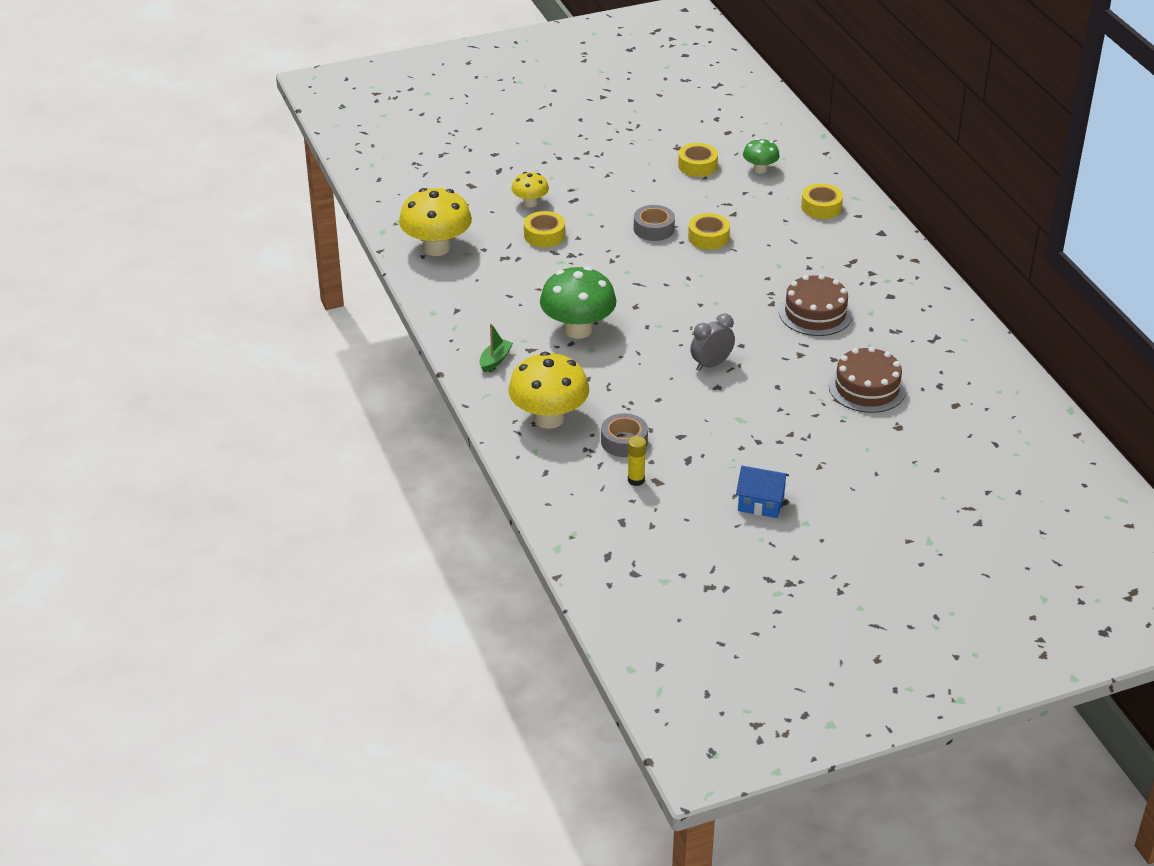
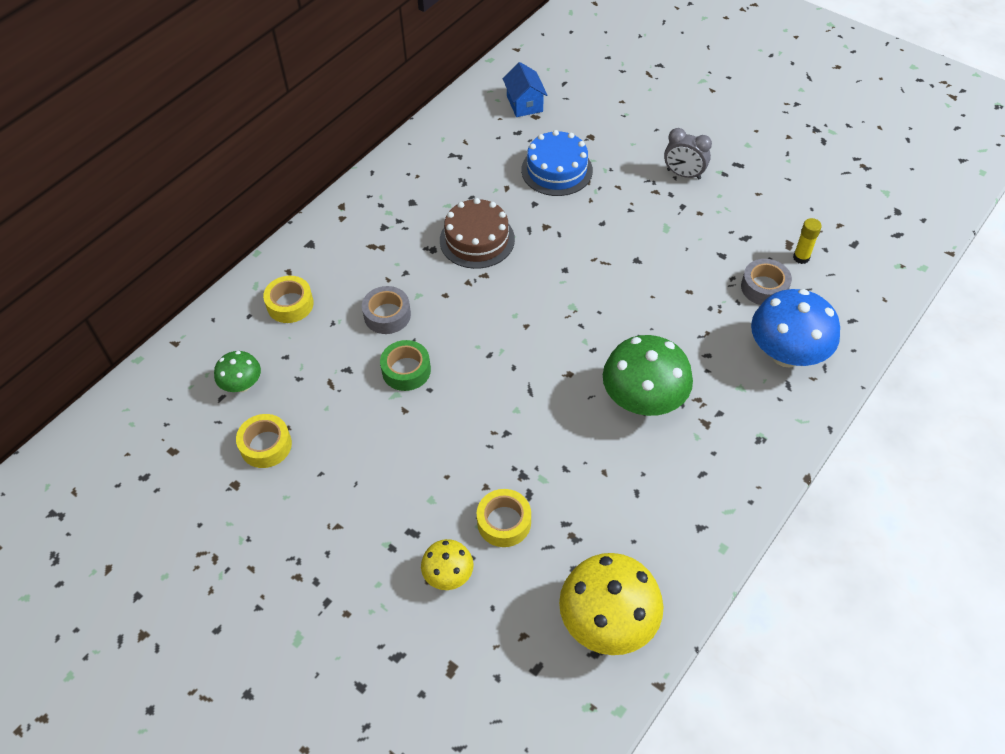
camera: 120 degrees left, 15 degrees up
green boat [479,323,513,372] -> none
yellow mushroom [508,352,589,429] -> blue mushroom [751,289,840,367]
grey tape [634,205,675,241] -> grey tape moved to [362,286,411,334]
yellow tape [688,213,730,250] -> green tape [380,340,431,391]
grey clock [690,314,735,371] -> grey clock moved to [664,128,712,179]
blue house [736,466,789,518] -> blue house moved to [503,62,548,117]
brown cake [829,347,906,413] -> blue cake [521,130,593,196]

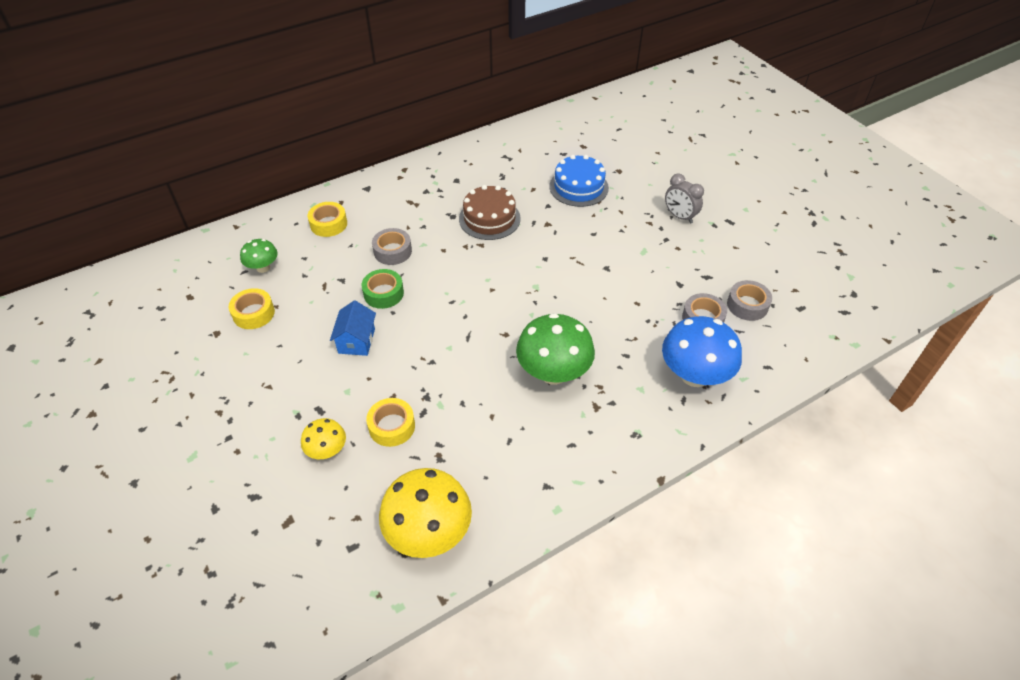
camera: 20 degrees right, 5 degrees down
blue house [503,62,548,117] -> blue house moved to [330,300,376,356]
yellow glue stick [793,218,822,264] -> grey tape [727,280,772,321]

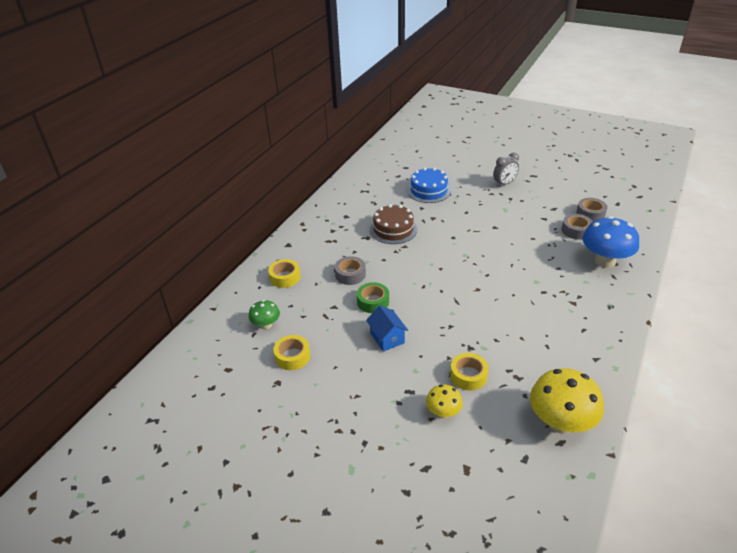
camera: 30 degrees left, 10 degrees down
green mushroom [516,313,595,385] -> none
grey clock [665,173,704,224] -> grey clock turned 45 degrees counterclockwise [493,152,519,187]

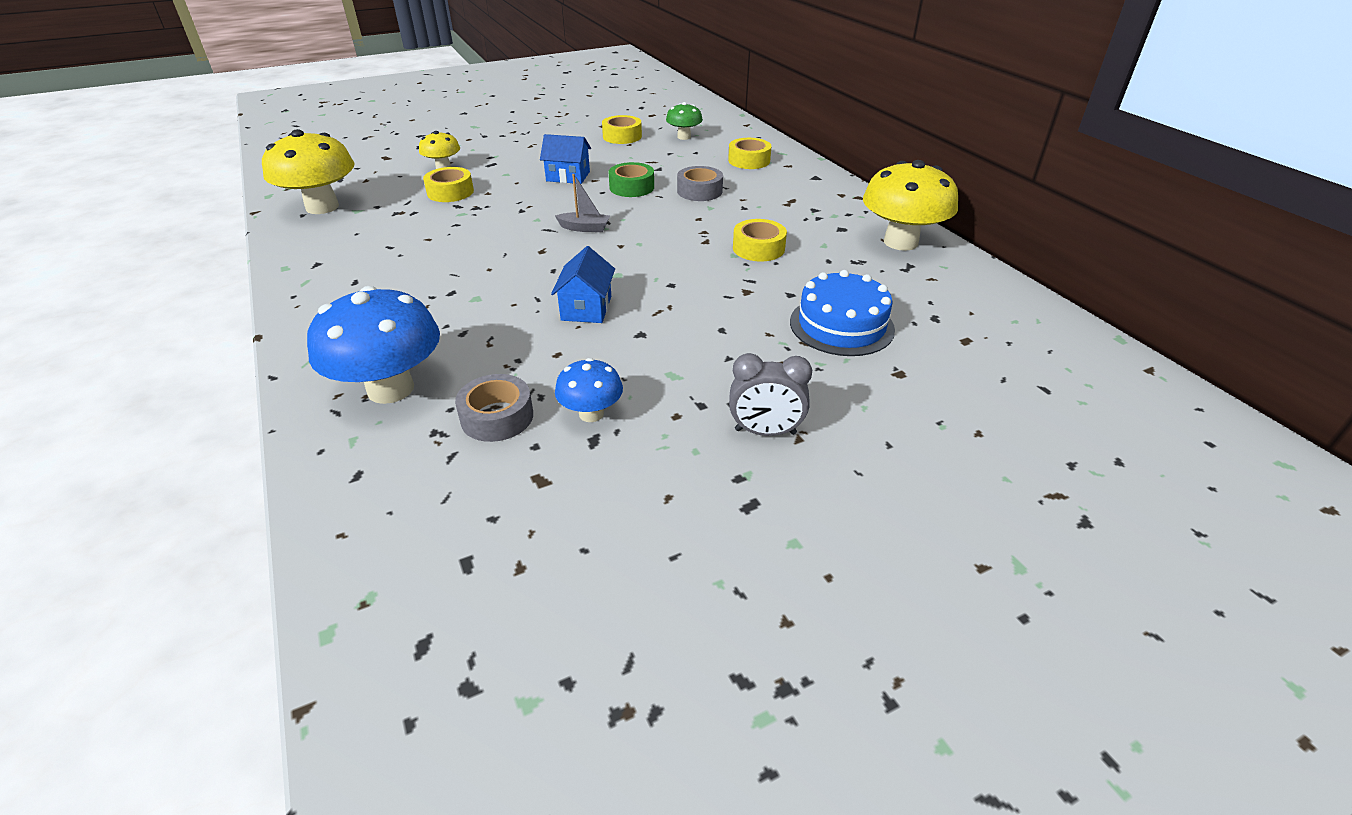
camera: 125 degrees right, 0 degrees up
brown cake [370,204,417,244] -> yellow tape [733,219,787,261]
grey clock [493,152,519,187] -> grey clock turned 90 degrees counterclockwise [729,353,812,436]
grey tape [576,198,608,222] -> none
none -> blue house [551,246,615,323]
none -> grey boat [555,174,610,232]
none -> blue mushroom [555,358,623,422]
none -> yellow mushroom [863,160,958,251]

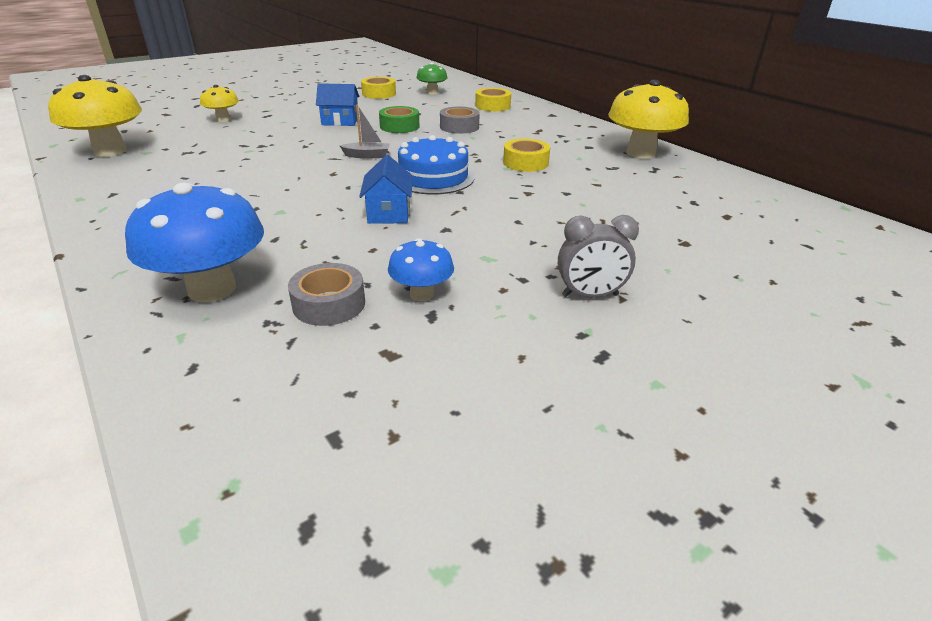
camera: 10 degrees left, 5 degrees down
yellow tape [423,167,474,202] -> none
blue cake [790,270,895,356] -> blue cake moved to [398,135,475,195]

